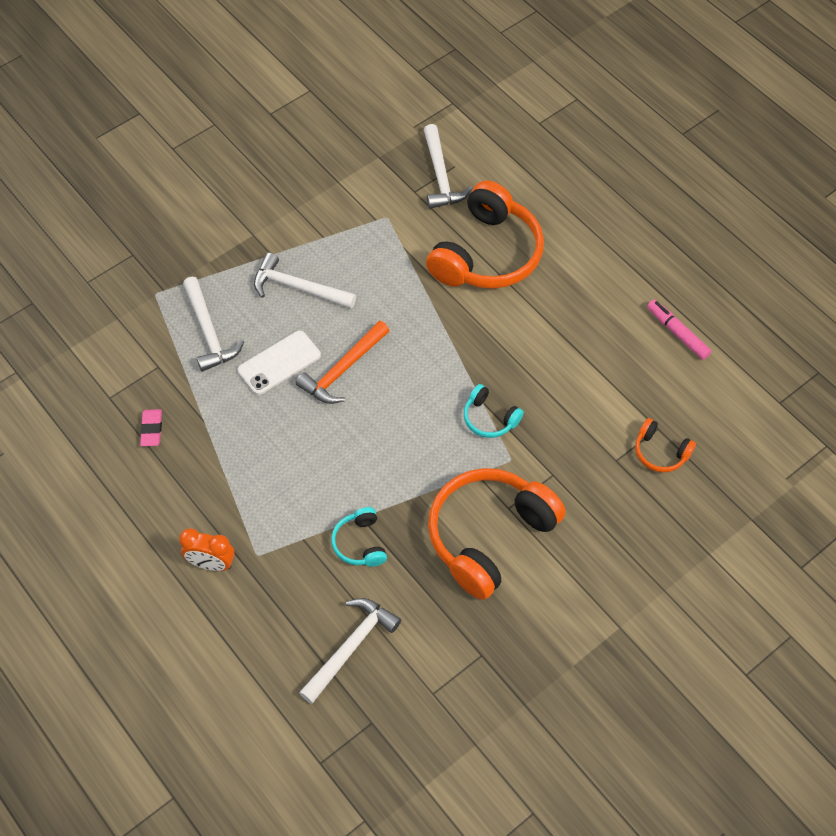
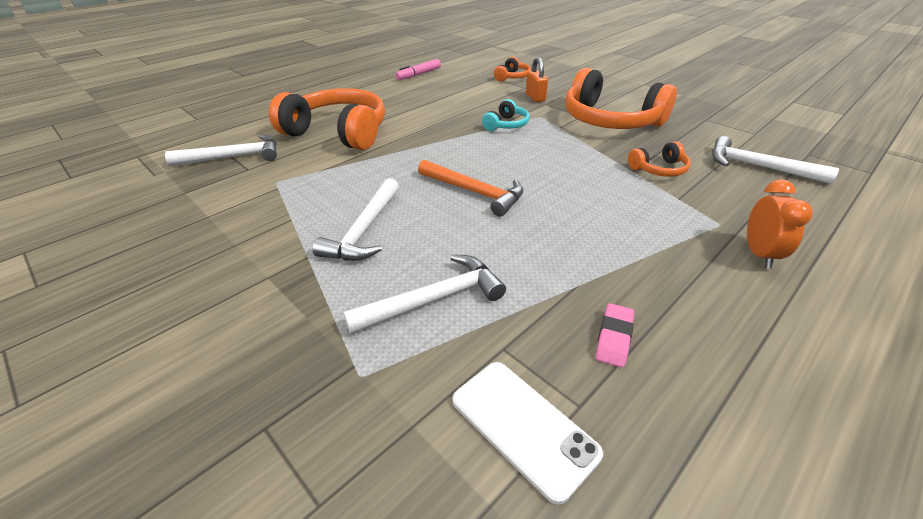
camera: 95 degrees left, 20 degrees down
pink eraser [140,409,162,446] -> pink eraser turned 60 degrees counterclockwise [595,303,634,368]
white phone [238,330,321,395] -> white phone moved to [453,362,603,505]
turquoise headphones [331,507,387,567] -> orange headphones [628,141,691,177]
none -> orange padlock [526,57,548,102]

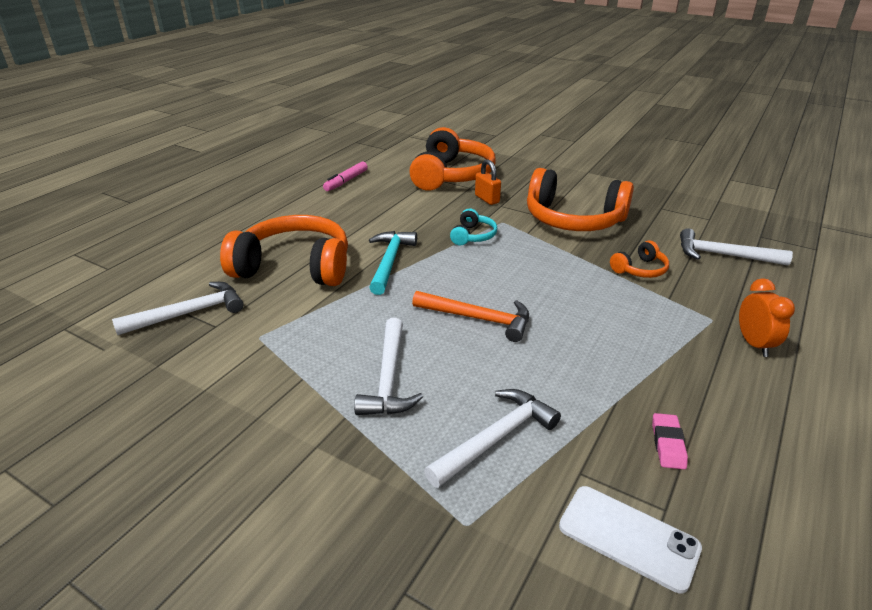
camera: 15 degrees left, 5 degrees down
orange headphones [494,57,531,82] -> orange headphones [409,127,496,191], size x2.18
none -> turquoise hammer [369,231,417,295]

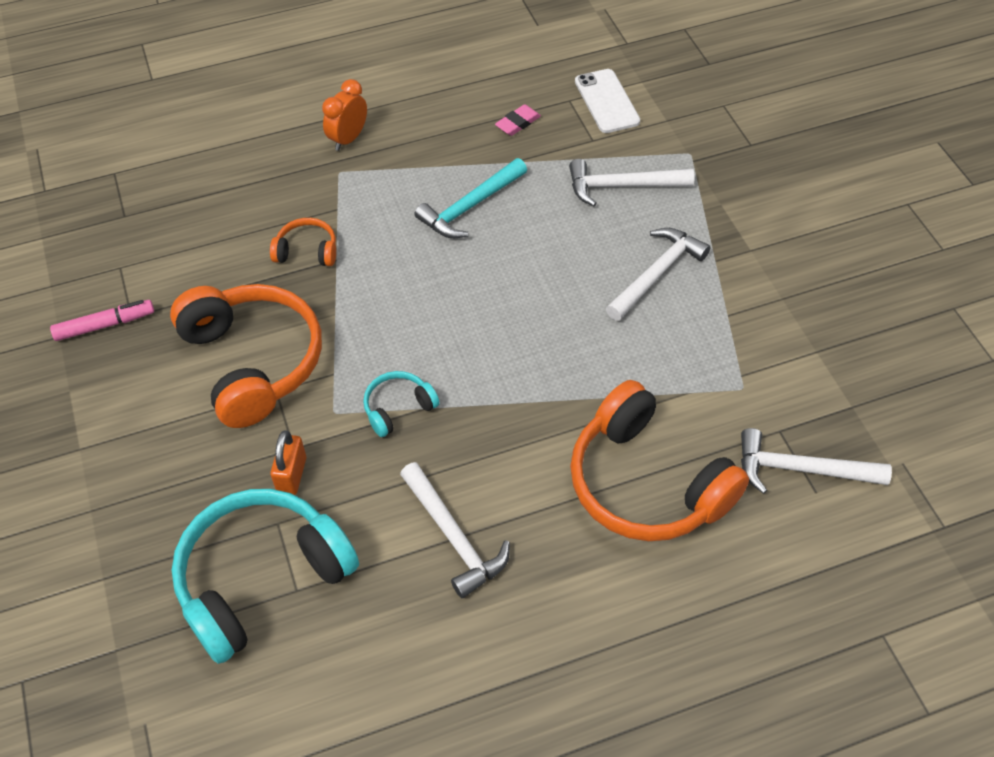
camera: 140 degrees left, 20 degrees up
pink marker [323,161,368,191] -> pink marker moved to [50,300,154,341]
turquoise hammer [369,231,417,295] -> turquoise hammer moved to [415,158,527,238]
orange headphones [409,127,496,191] -> turquoise headphones [172,489,359,664]
orange hammer [412,291,529,342] -> none
white hammer [680,228,793,265] -> white hammer moved to [400,462,510,598]

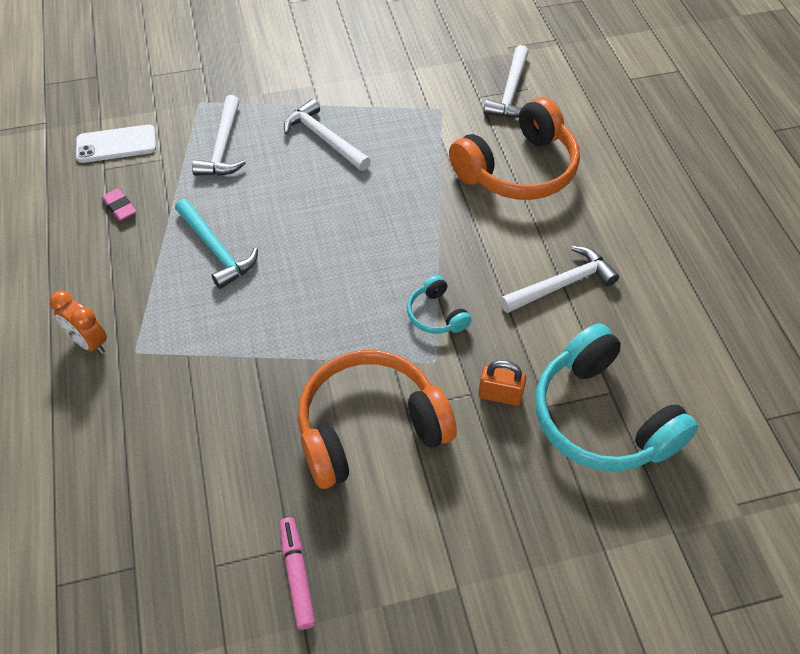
camera: 85 degrees left, 0 degrees up
orange headphones [270,218,336,266] -> none

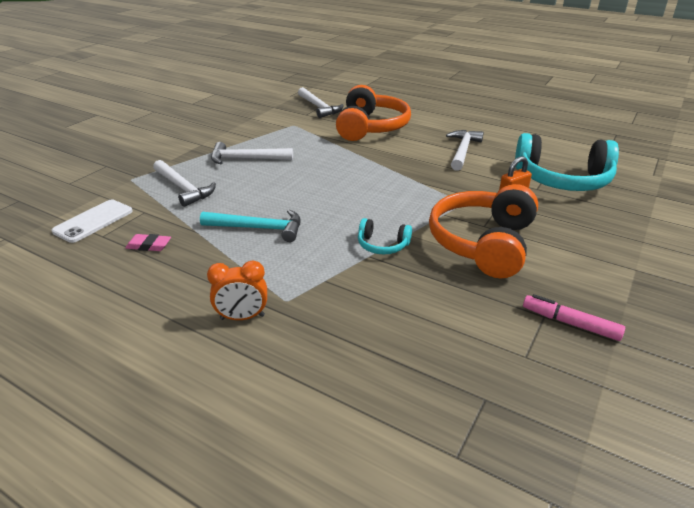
camera: 45 degrees left, 20 degrees down
turquoise headphones [407,275,471,334] -> turquoise headphones moved to [358,218,412,254]

